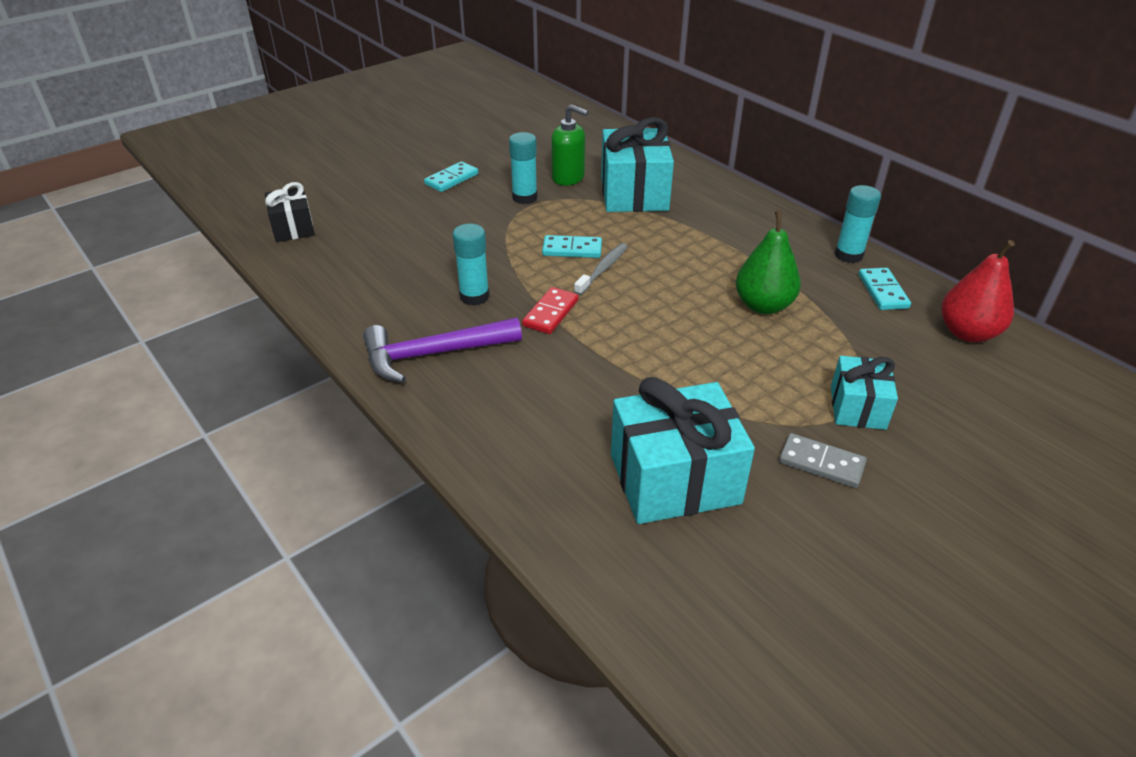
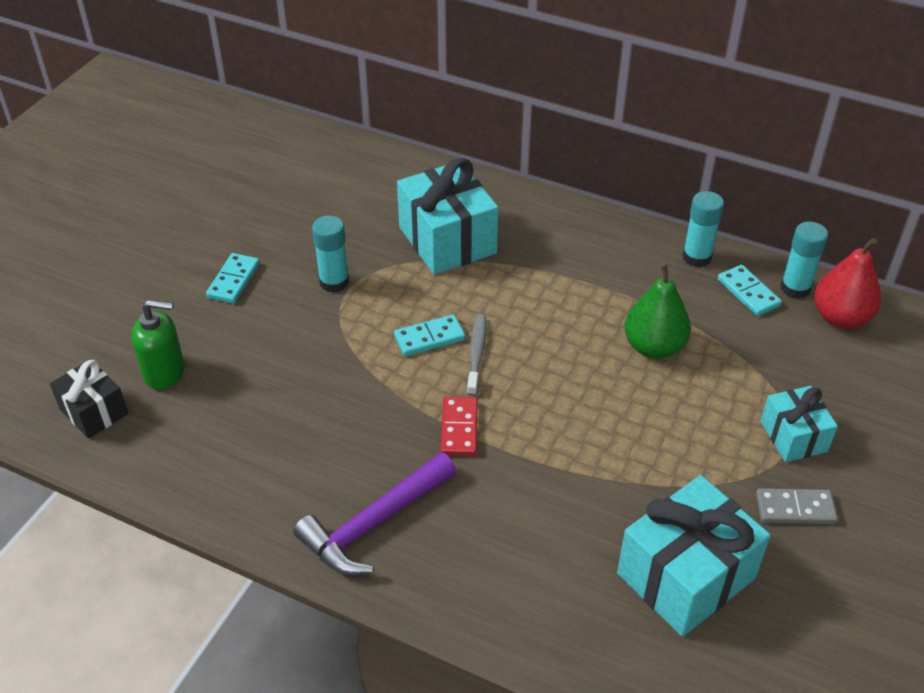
camera: 25 degrees left, 5 degrees up
turquoise glue stick [453,224,490,306] -> turquoise glue stick moved to [781,221,828,299]
green soap dispenser [551,104,588,186] -> green soap dispenser moved to [131,300,185,390]

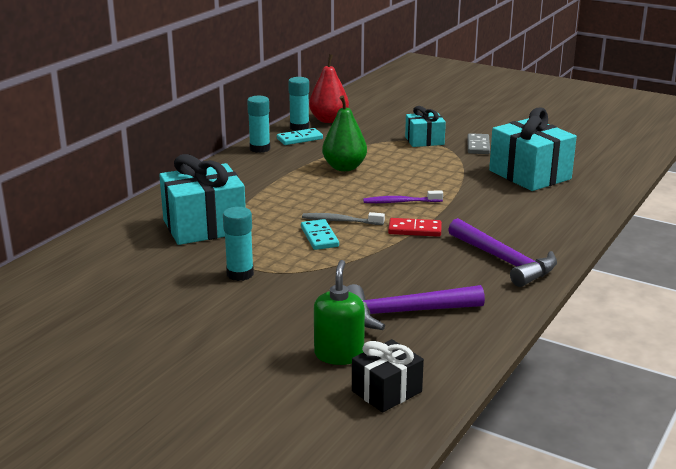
camera: 85 degrees left, 20 degrees down
turquoise domino [206,253,260,303] -> none
none -> purple hammer [347,284,485,330]
none -> purple toothbrush [363,190,443,203]

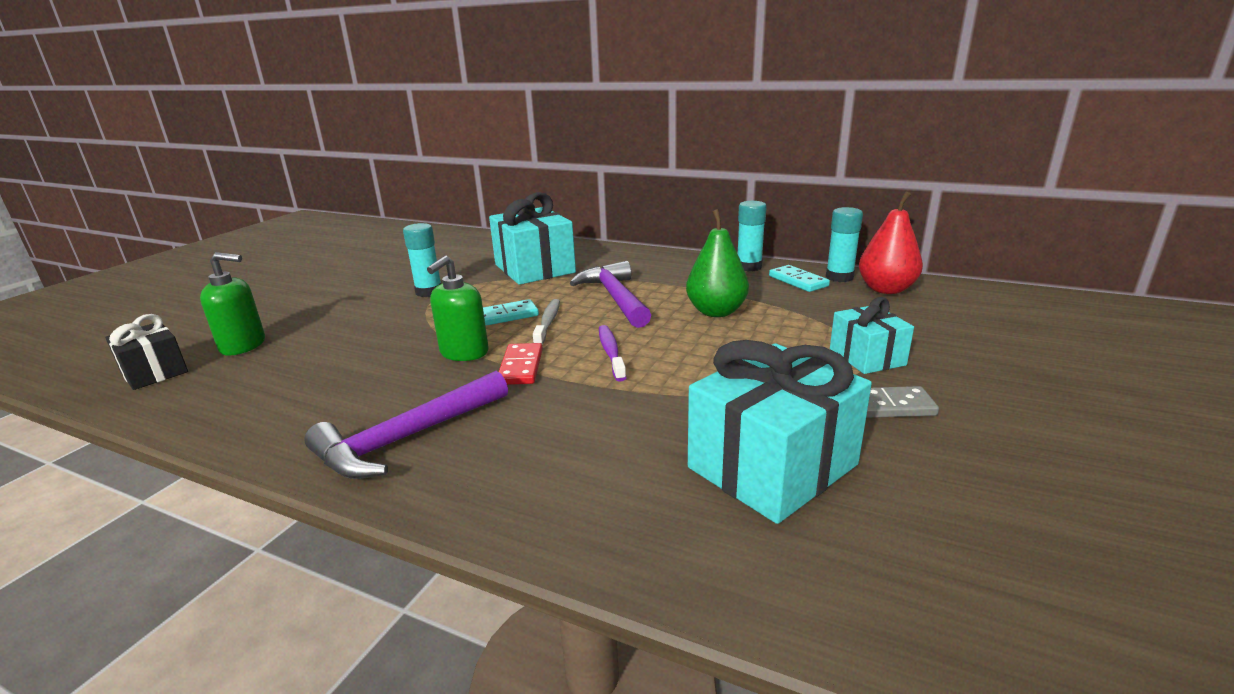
camera: 85 degrees right, 0 degrees up
purple hammer [347,284,485,330] -> purple hammer moved to [570,261,651,328]
none -> green soap dispenser [427,256,488,361]

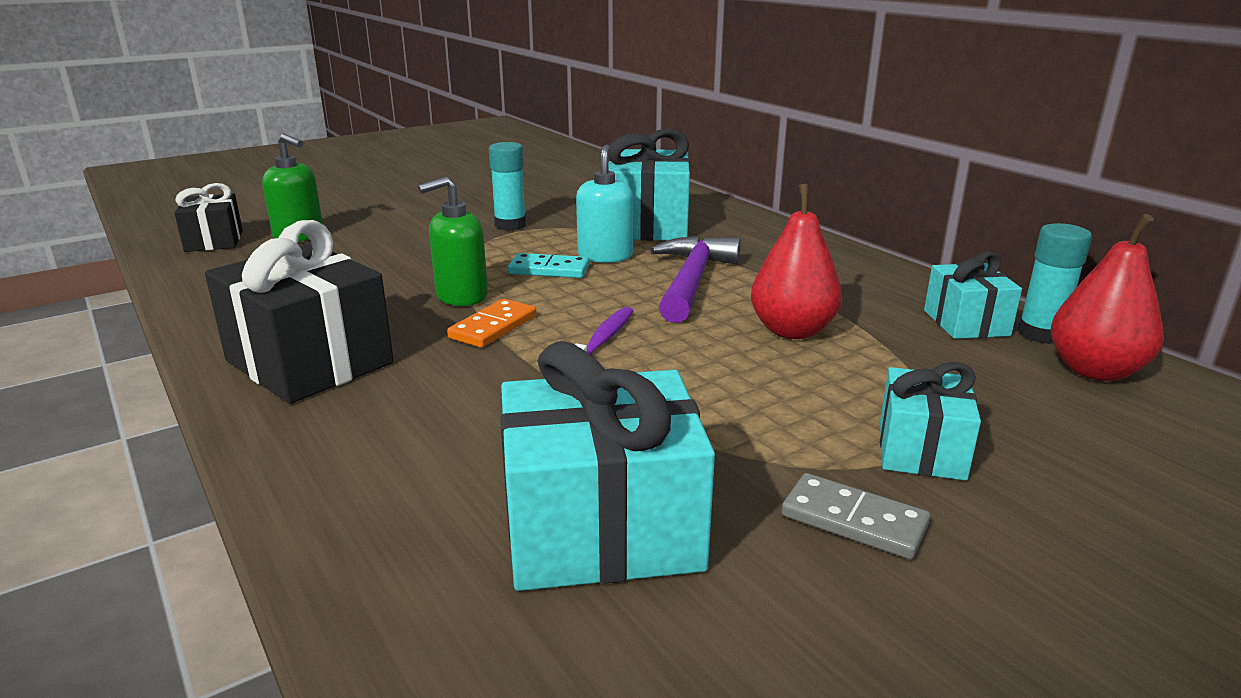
camera: 30 degrees right, 0 degrees up
purple hammer [304,371,508,479] -> black gift [205,220,394,404]
red domino [499,343,543,385] -> orange domino [447,299,536,348]
grey toothbrush [533,299,560,345] -> none
green pear [686,209,749,317] -> red pear [751,184,842,339]
turquoise glue stick [738,201,767,272] -> none
turquoise domino [769,265,830,292] -> turquoise gift [924,252,1022,339]
none -> turquoise soap dispenser [576,145,634,263]

